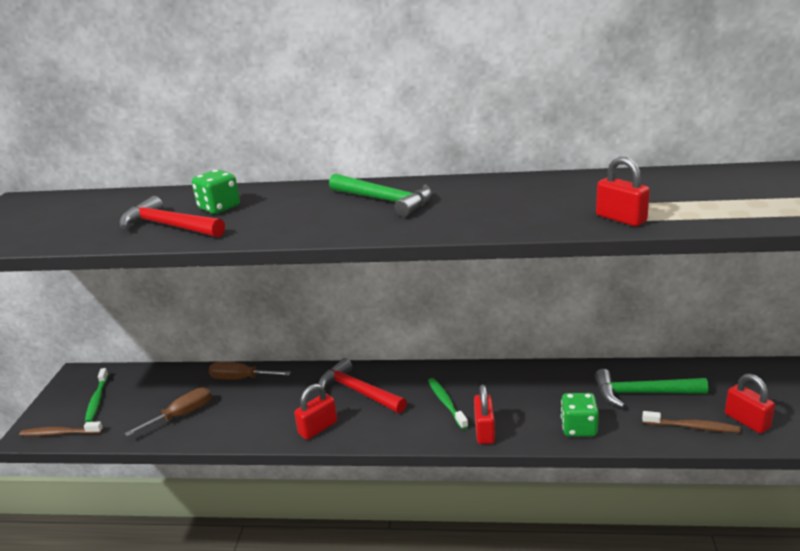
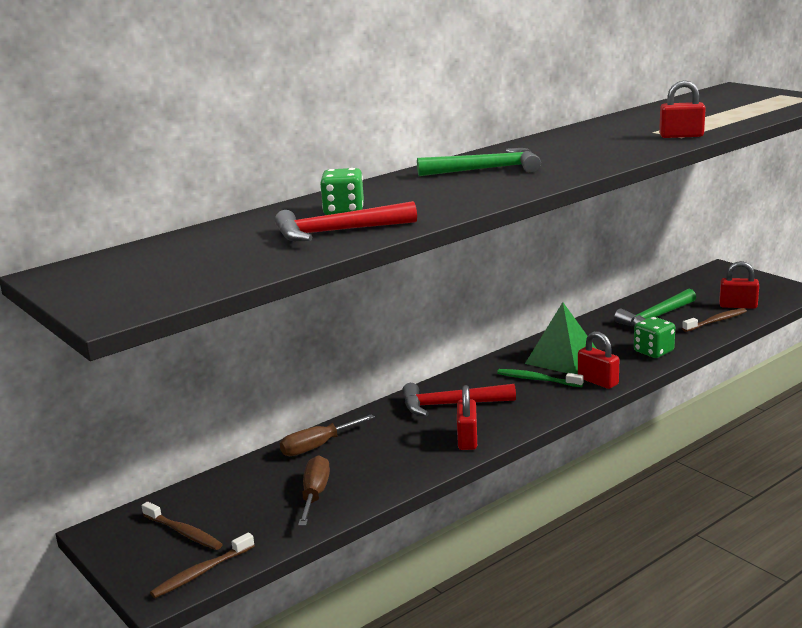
camera: 45 degrees left, 5 degrees down
green toothbrush [85,368,109,422] -> brown toothbrush [141,502,223,550]
none -> green pyramid [525,302,597,374]

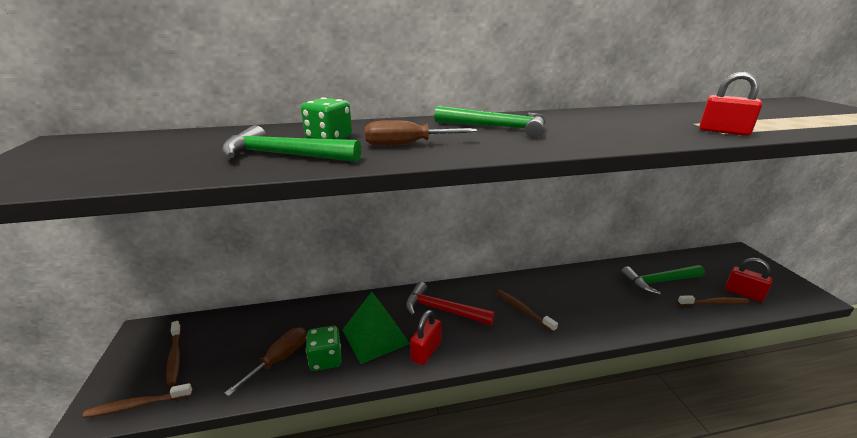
camera: 25 degrees right, 5 degrees up
red hammer [275,201,417,241] -> green hammer [222,125,361,162]
brown screwdriver [280,414,375,456] -> brown screwdriver moved to [365,120,478,146]
green toothbrush [497,369,584,387] -> brown toothbrush [497,290,558,332]
green pyramid [525,302,597,374] -> green pyramid moved to [342,292,410,364]
red padlock [578,331,619,389] -> none
green dice [634,317,675,358] -> green dice moved to [306,326,341,371]

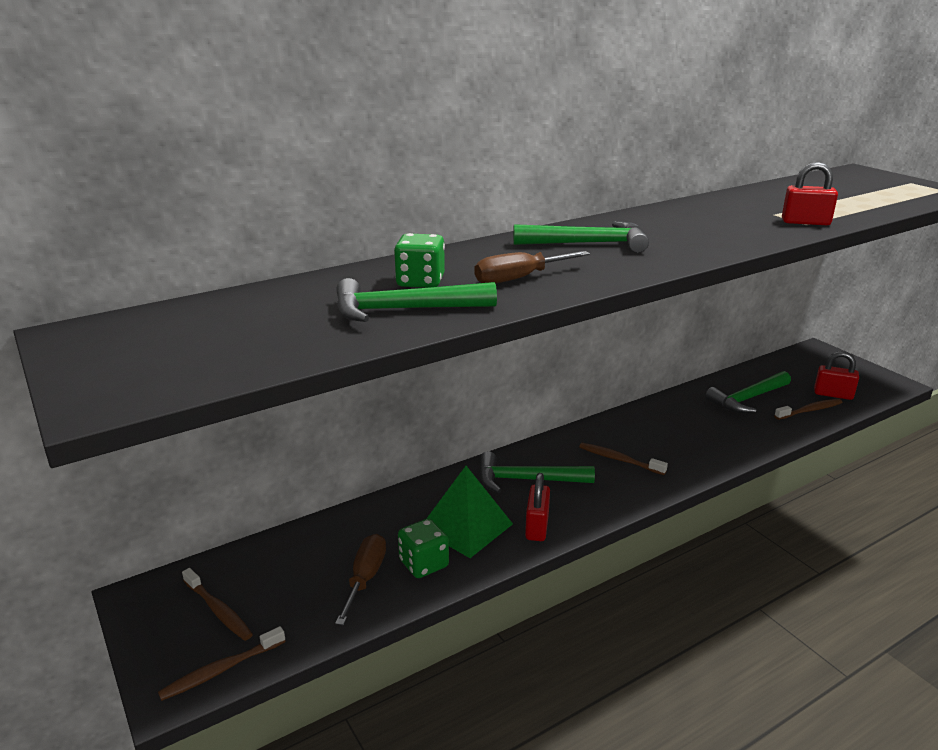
camera: 20 degrees left, 0 degrees up
red hammer [406,282,495,325] -> green hammer [479,451,595,493]

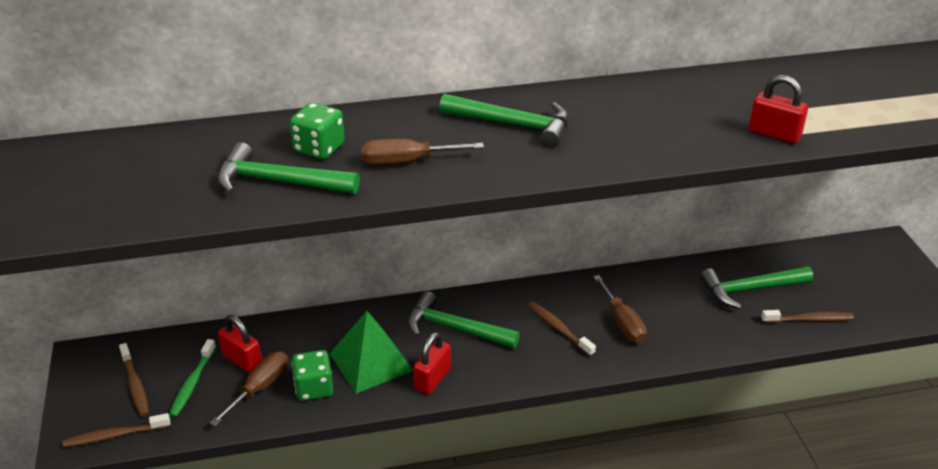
camera: 20 degrees right, 10 degrees up
red padlock [814,351,859,400] -> red padlock moved to [218,315,262,373]
none -> green toothbrush [169,339,216,418]
none -> brown screwdriver [593,275,647,343]

